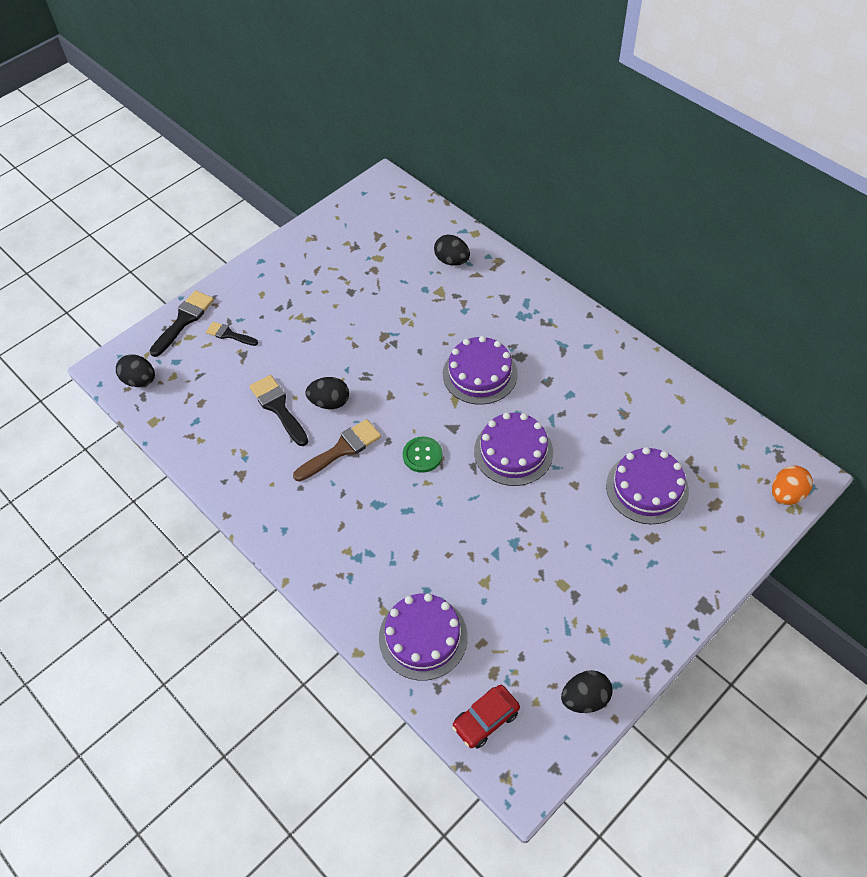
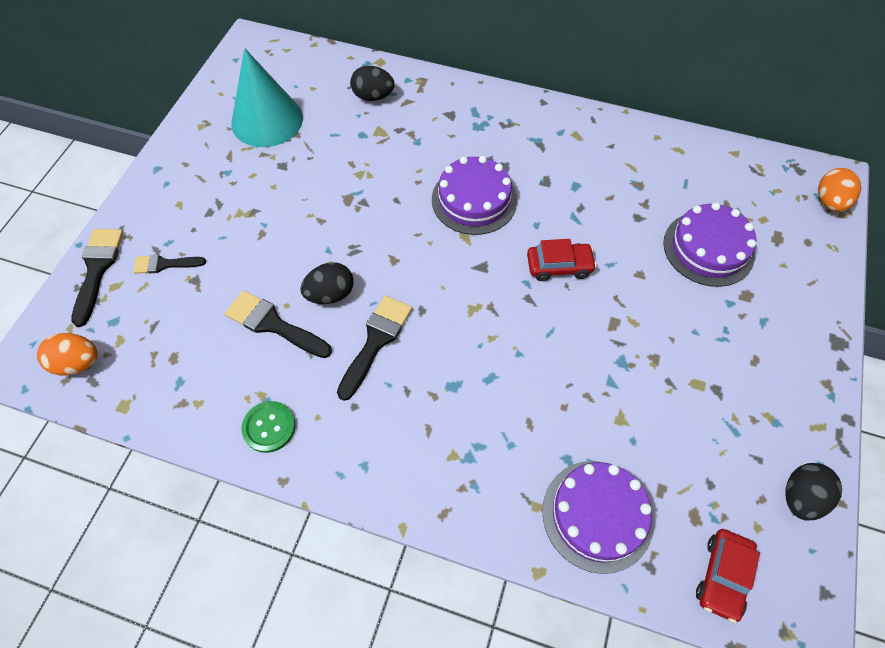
camera: 30 degrees left, 5 degrees up
black egg [116,354,155,387] -> orange egg [37,333,98,376]
brown brush [293,419,381,482] -> black brush [337,296,412,401]
green button [403,437,443,473] -> green button moved to [242,401,295,453]
purple cake [474,412,553,486] -> red car [527,239,597,281]
none -> turquoise cone [231,48,303,147]

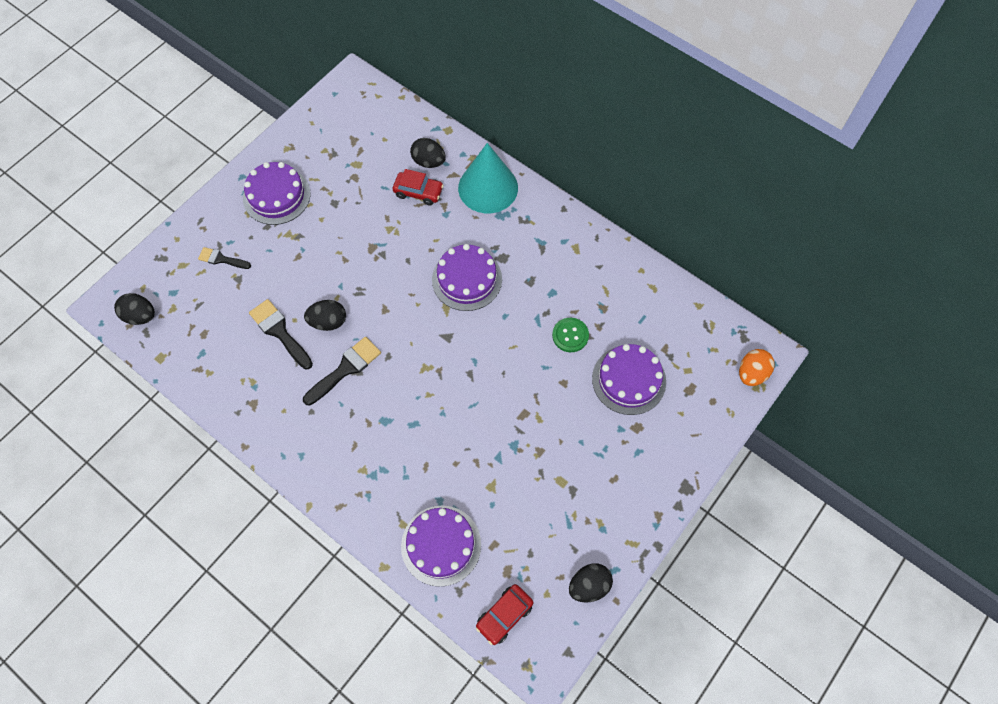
camera: 20 degrees right, 5 degrees up
orange egg [37,333,98,376] -> black egg [114,293,155,325]
black brush [71,229,124,327] -> none
turquoise cone [231,48,303,147] -> turquoise cone moved to [458,143,518,213]
green button [242,401,295,453] -> green button moved to [552,318,589,352]
red car [527,239,597,281] -> red car moved to [393,169,444,206]
none -> purple cake [243,162,311,225]

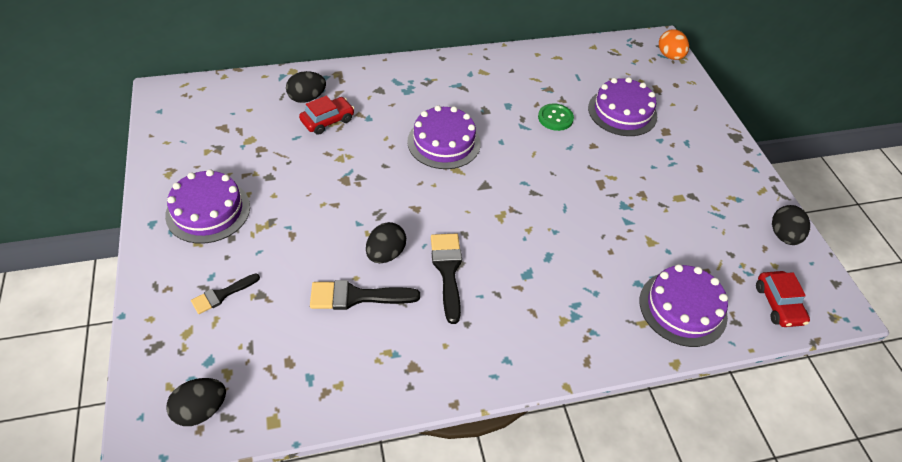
camera: 55 degrees left, 15 degrees down
turquoise cone [458,143,518,213] -> none

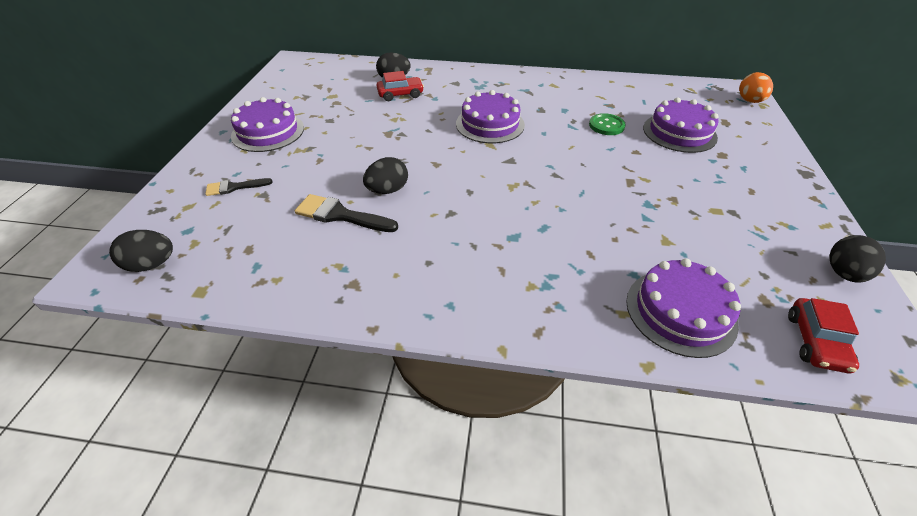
camera: 25 degrees right, 5 degrees down
black brush [431,233,462,324] -> none

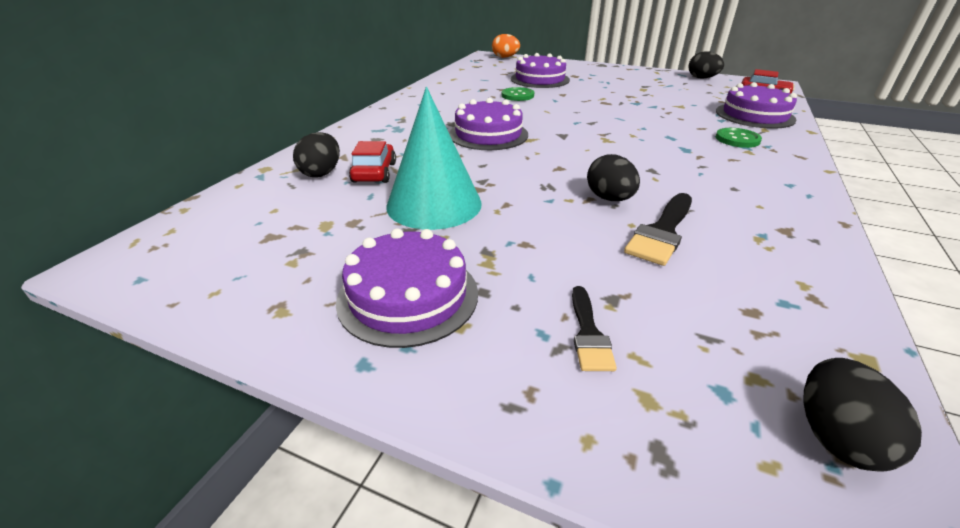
camera: 75 degrees left, 10 degrees down
none -> turquoise cone [386,87,482,230]
none -> green button [716,128,762,148]

